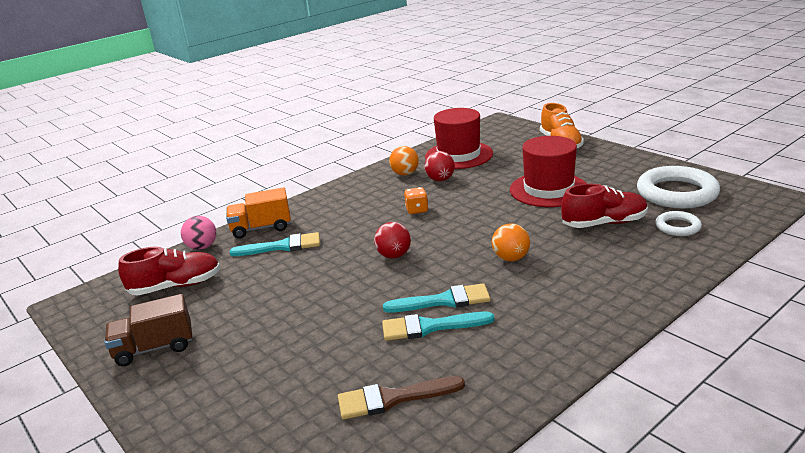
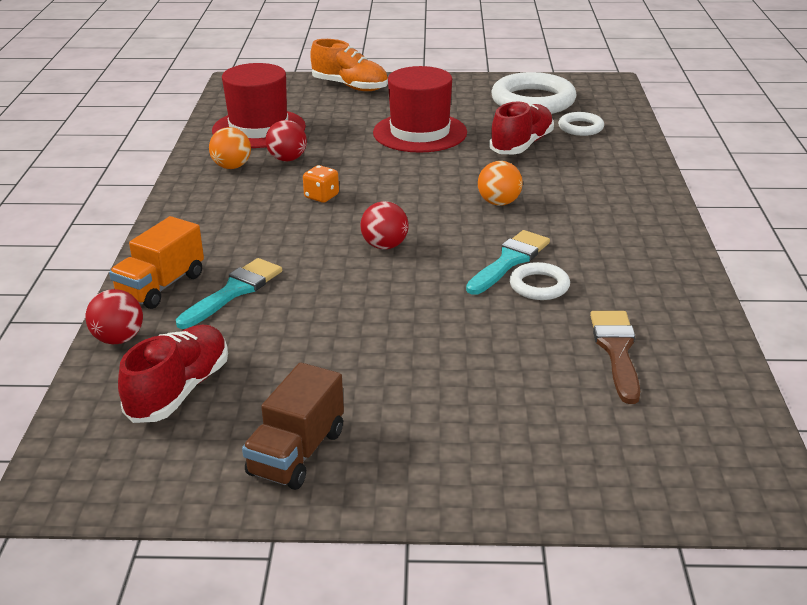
camera: 50 degrees left, 5 degrees up
pink ball [181,216,216,250] -> red ball [85,289,143,344]
brown brush [338,376,465,420] -> brown brush turned 150 degrees clockwise [590,311,640,404]
turquoise brush [382,312,494,341] -> white ring [510,262,570,300]

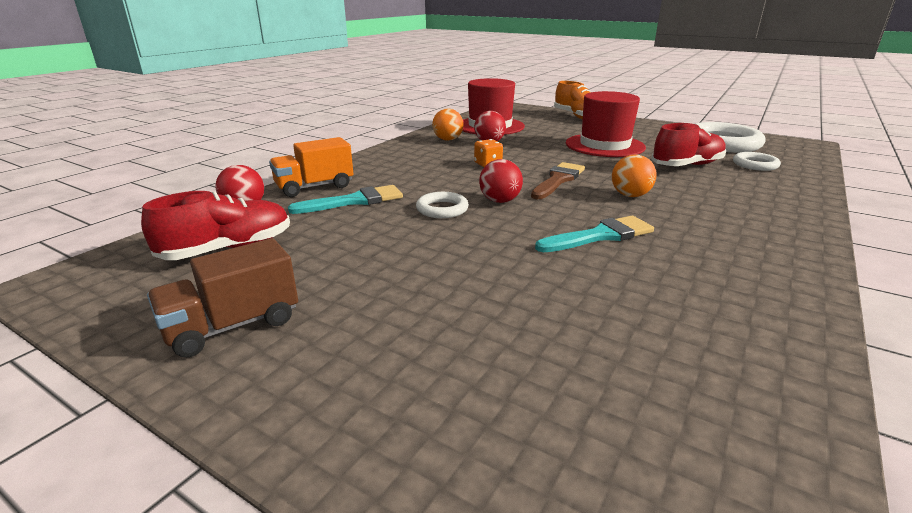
camera: 30 degrees right, 5 degrees down
white ring [510,262,570,300] -> white ring moved to [416,192,469,218]
brown brush [590,311,640,404] -> brown brush moved to [531,162,585,199]

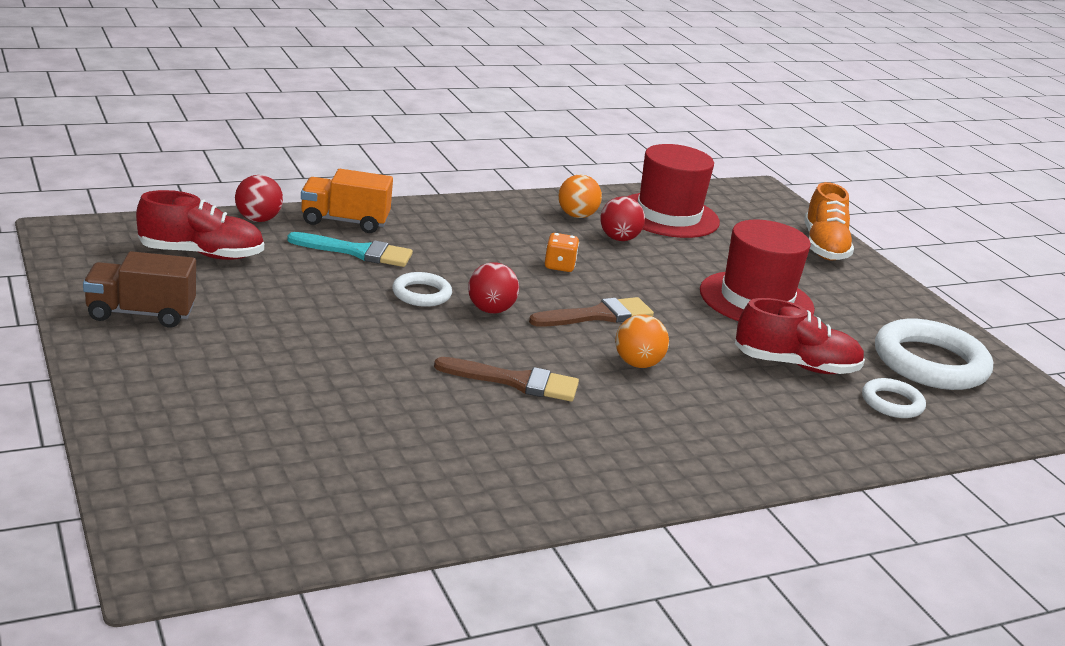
camera: 30 degrees right, 0 degrees up
turquoise brush [535,216,654,252] -> brown brush [434,357,579,402]

